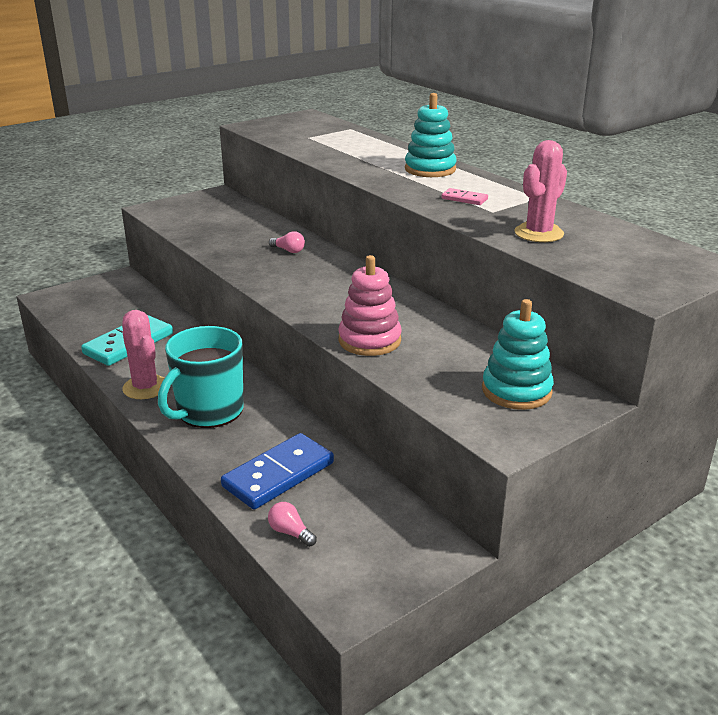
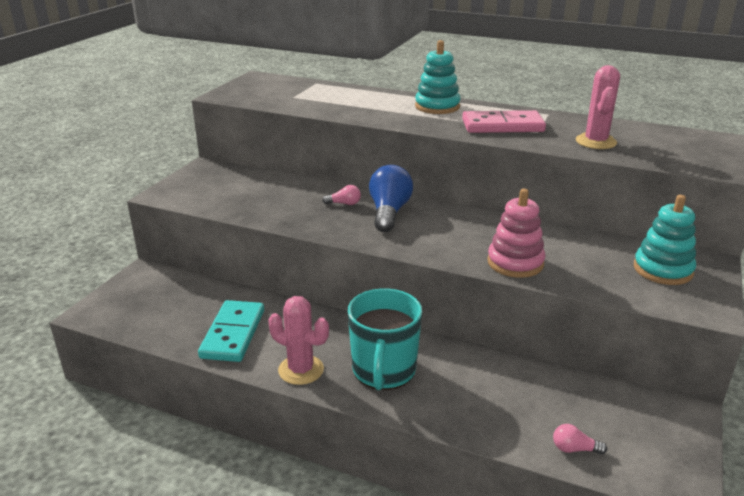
camera: 30 degrees left, 0 degrees up
blue domino [221,433,334,509] -> none
pink domino [442,188,488,205] -> pink domino [462,110,546,133], size x2.12
none -> blue light bulb [369,165,413,232]

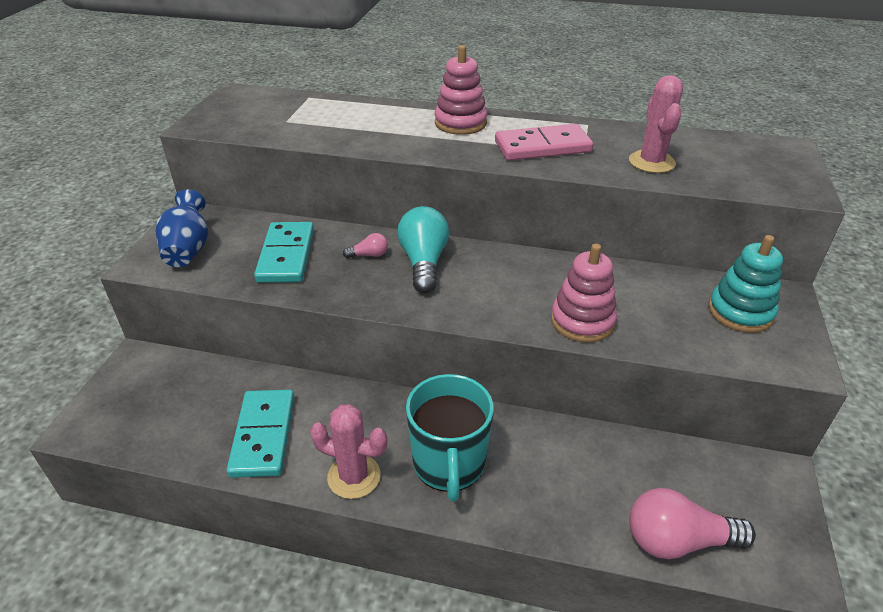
camera: 10 degrees left, 10 degrees up
blue light bulb [369,165,413,232] -> turquoise light bulb [397,206,449,293]
turquoise stacking toy [415,40,461,114] -> pink stacking toy [435,45,487,135]
pink light bulb [553,424,607,455] -> pink light bulb [629,488,756,559], size x2.14
none -> blue vase [156,189,208,267]
none -> turquoise domino [254,222,314,283]

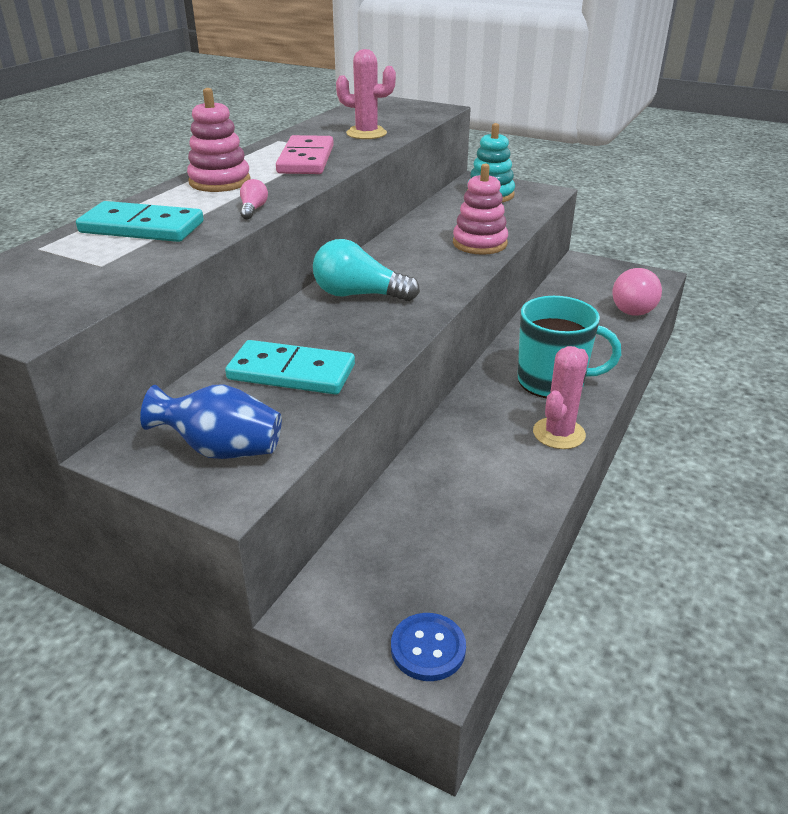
camera: 75 degrees left, 5 degrees down
turquoise domino [227,389,294,478] -> turquoise domino moved to [76,201,204,242]
pink light bulb [343,233,388,258] -> pink light bulb moved to [240,179,268,219]
none -> blue button [391,613,466,681]

